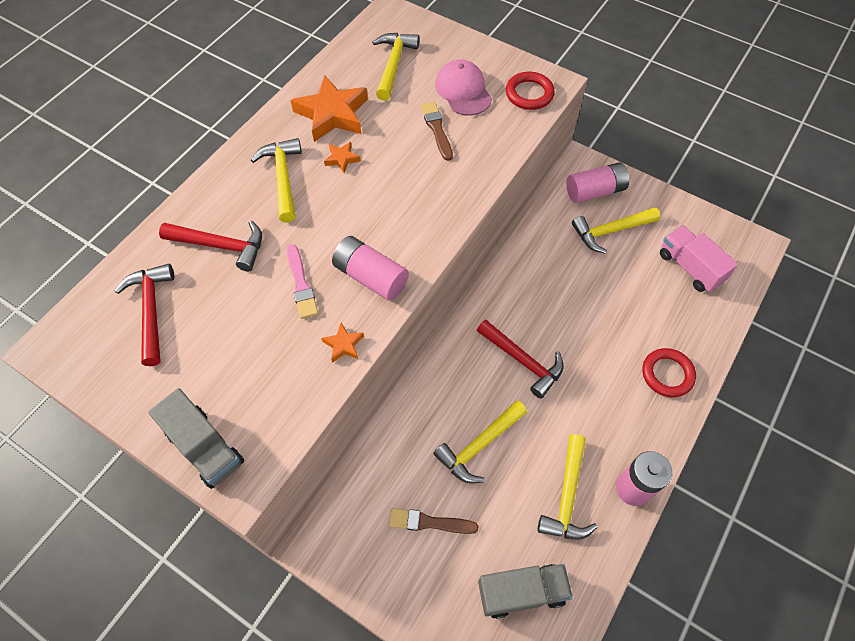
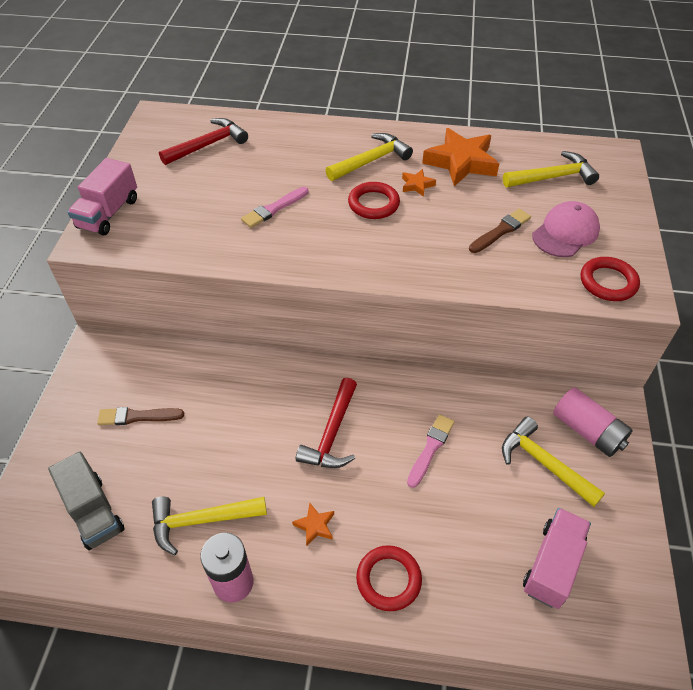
camera: 65 degrees right, 10 degrees down
grey truck [148,388,244,489] -> pink truck [68,158,137,235]
red hammer [159,220,262,271] -> none
orange star [321,323,364,363] -> orange star moved to [292,503,334,546]
pink battery [332,236,409,301] -> none
brown brush [389,508,479,534] -> brown brush turned 75 degrees counterclockwise [97,407,184,425]
yellow hammer [433,400,527,483] -> none
none -> red ring [348,182,400,219]
none -> pink brush [407,415,454,488]

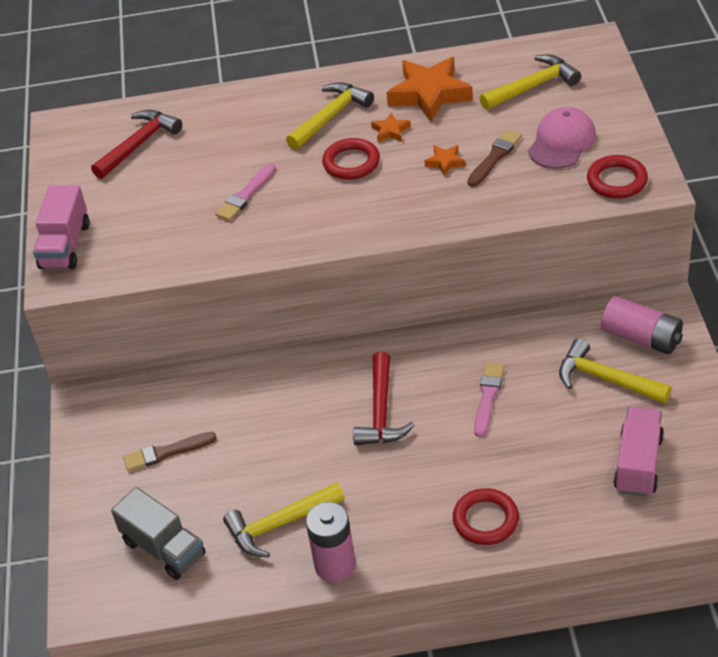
camera: 10 degrees left, 5 degrees down
orange star [292,503,334,546] -> orange star moved to [424,145,465,176]

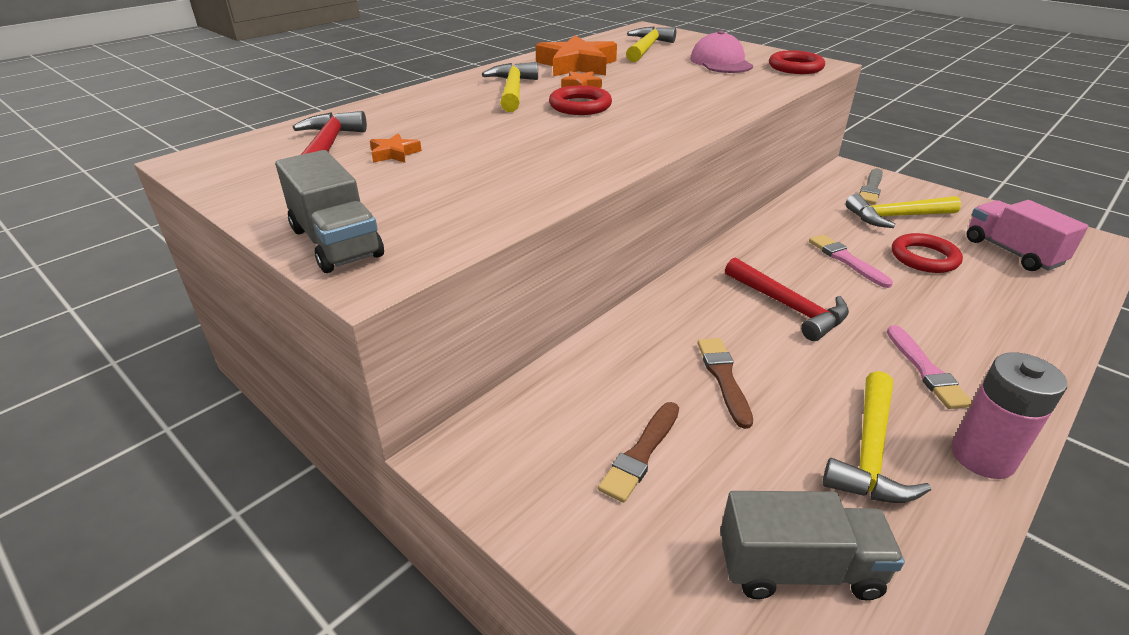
camera: 45 degrees left, 10 degrees down
pink truck [33,185,89,269] -> grey truck [275,150,384,273]
pink brush [215,163,276,221] -> pink brush moved to [887,325,973,409]
orange star [424,145,465,176] -> orange star moved to [370,133,422,163]
red ring [453,488,519,545] -> red ring moved to [892,233,963,273]
brown brush [467,129,522,187] -> brown brush moved to [697,338,753,429]
pink battery [601,296,683,354] -> grey brush [859,168,883,205]

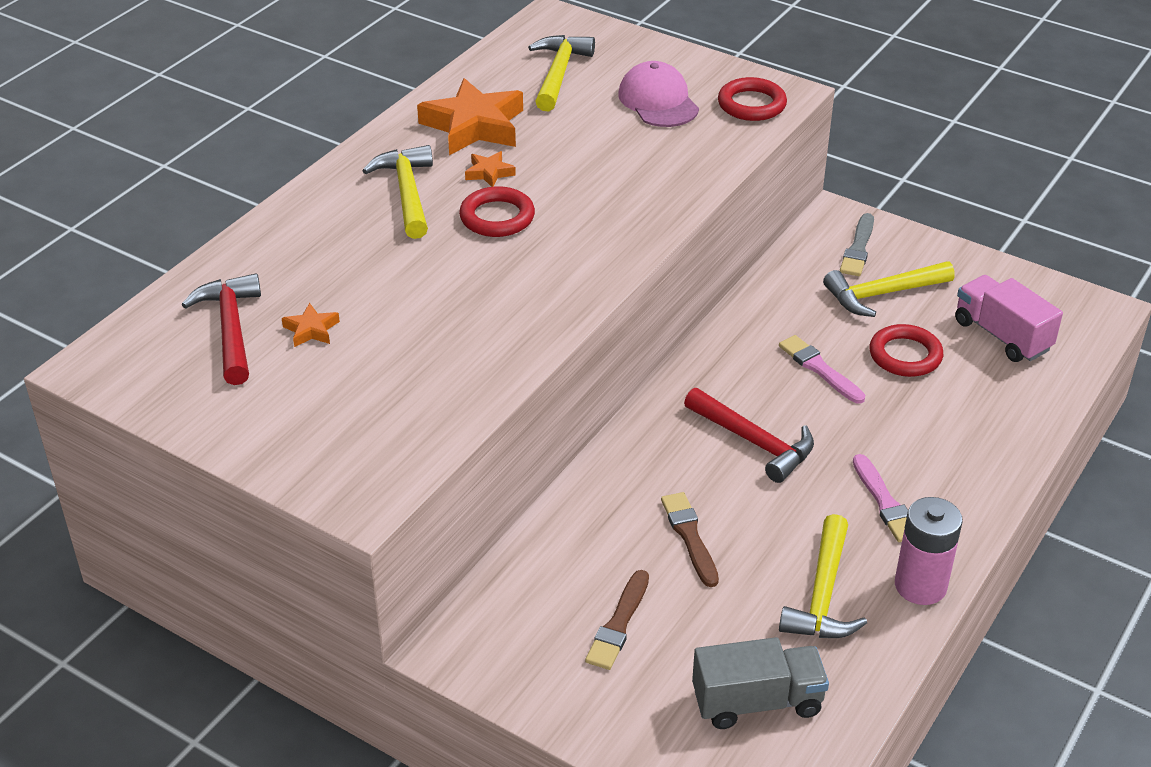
camera: 10 degrees left, 5 degrees up
grey truck [275,150,384,273] -> none

